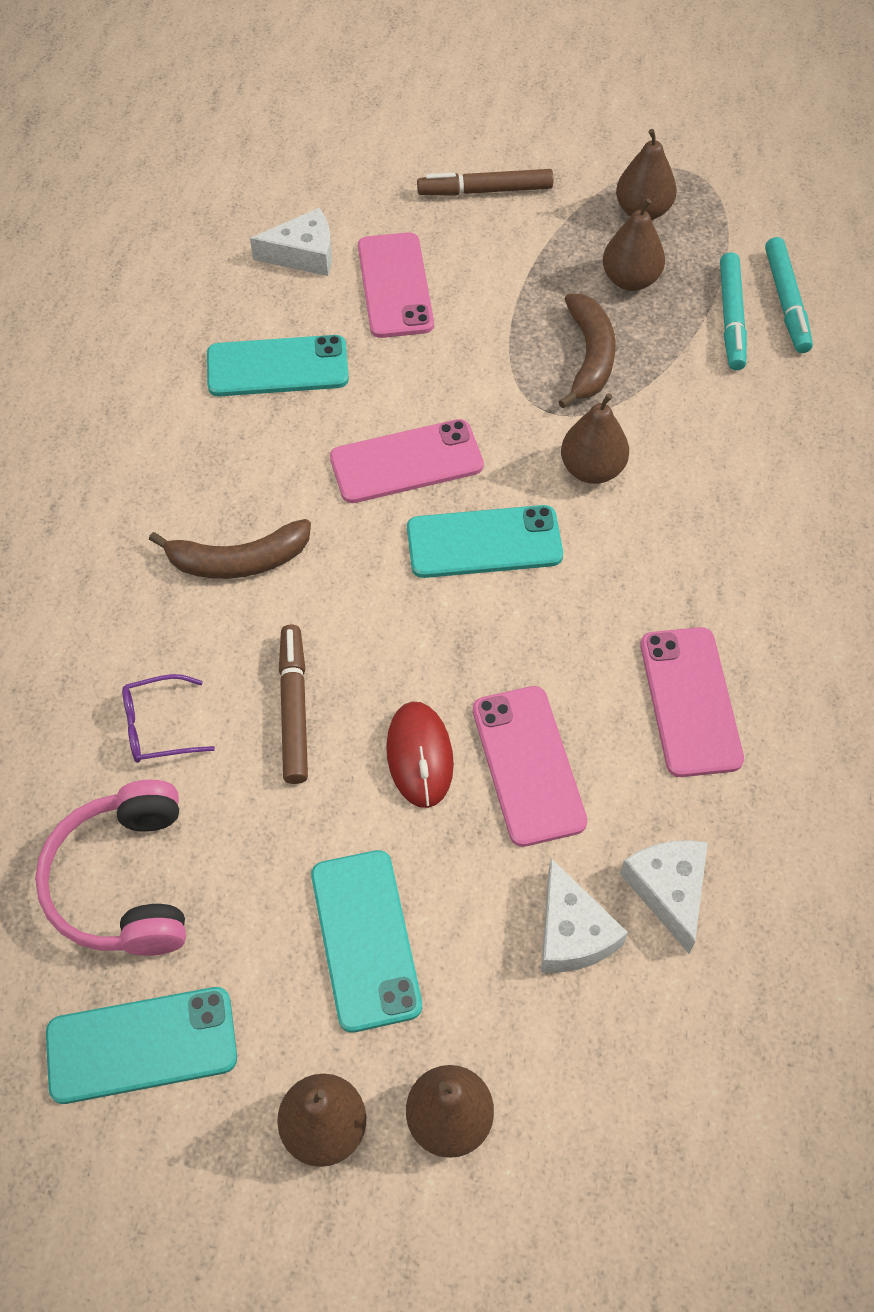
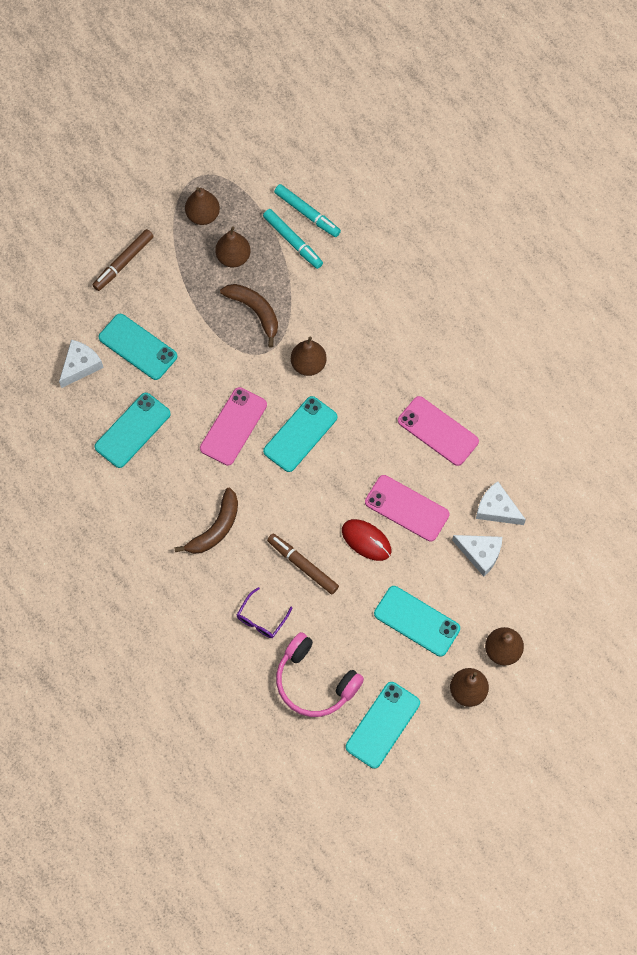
camera: 45 degrees left, 10 degrees up
pink phone [358,232,434,338] -> turquoise phone [99,314,177,380]

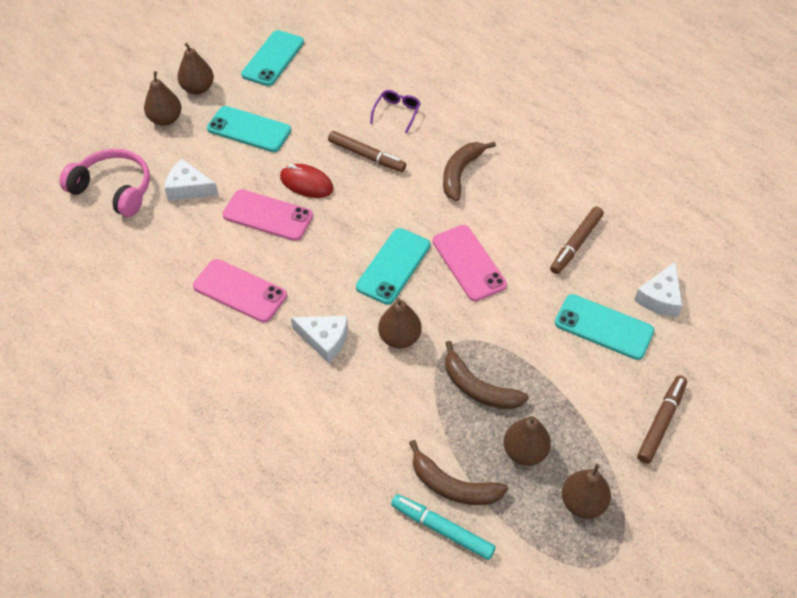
camera: 170 degrees right, 15 degrees down
turquoise phone [95,393,171,468] -> brown marker [550,207,604,274]
pink phone [200,387,267,466] -> pink phone turned 45 degrees counterclockwise [432,225,507,301]
turquoise marker [263,209,323,269] -> brown banana [409,440,508,505]
pink headphones [276,632,364,717] -> pink headphones moved to [59,149,150,217]
white cheese [476,481,526,525] -> white cheese moved to [291,316,348,363]

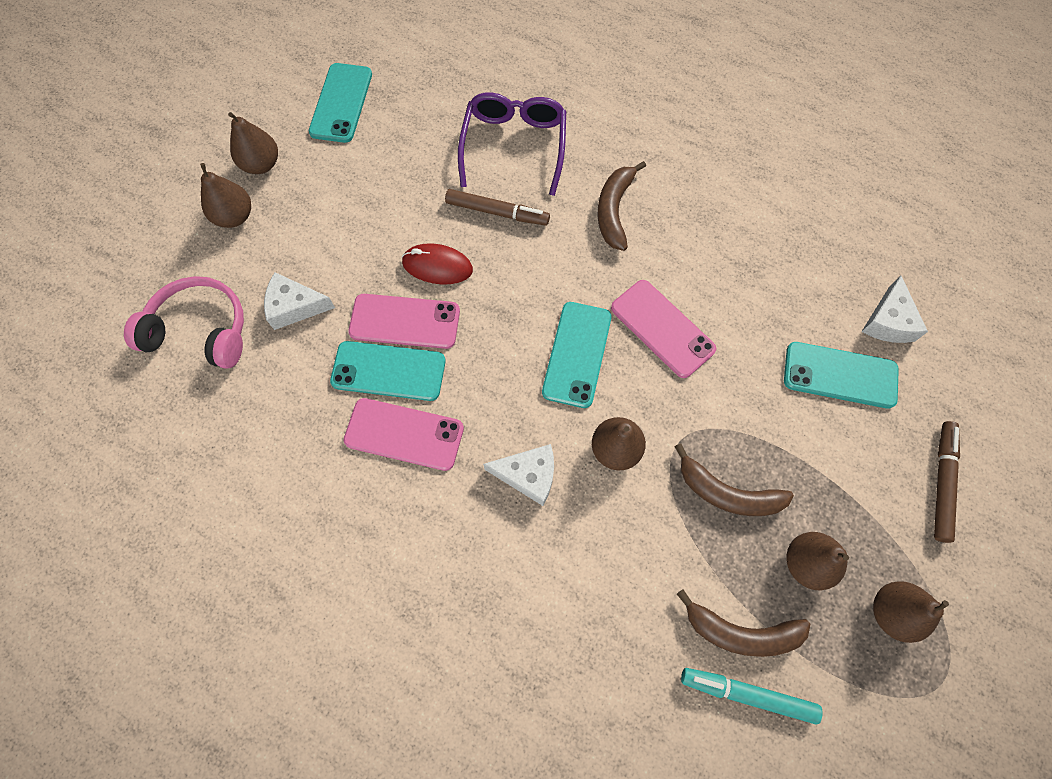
camera: 15 degrees left, 15 degrees up
turquoise phone [207,106,291,152] -> turquoise phone moved to [330,341,446,401]
purple glasses [370,90,421,134] -> purple glasses [458,92,566,196], size x1.92
brown marker [550,207,604,274] -> none

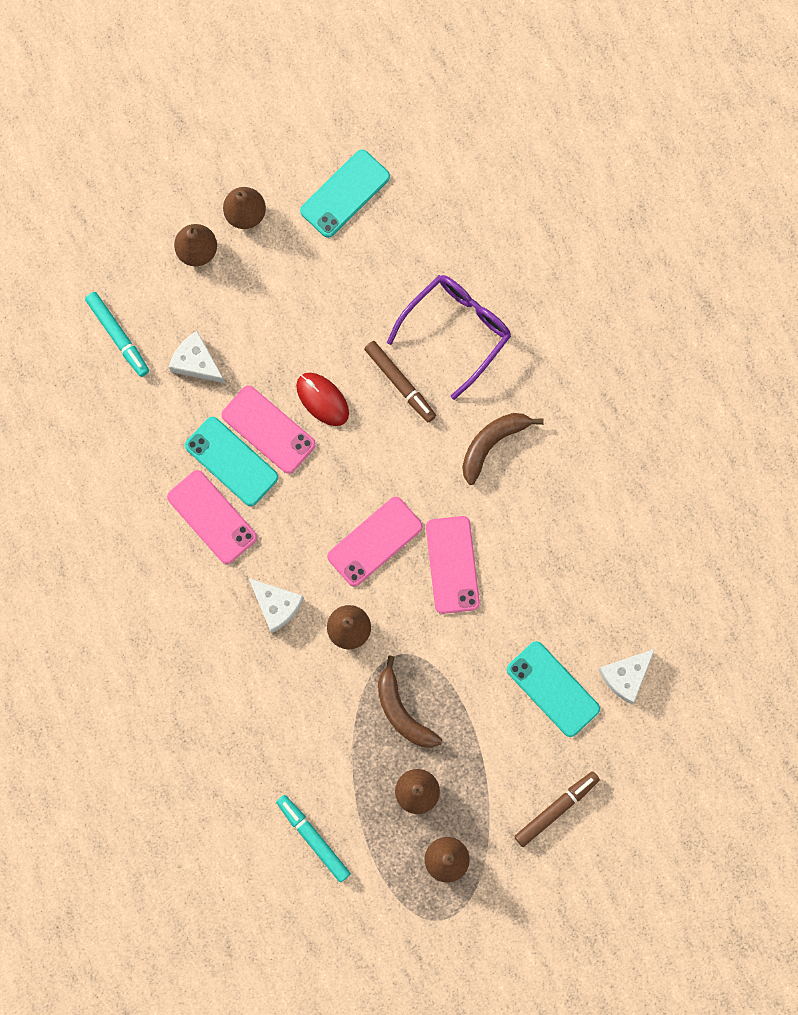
camera: 35 degrees right, 10 degrees up
pink headphones [124,276,244,369] -> turquoise marker [85,292,149,377]
turquoise phone [542,302,612,408] -> pink phone [327,497,423,586]
brown banana [677,589,810,657] -> none

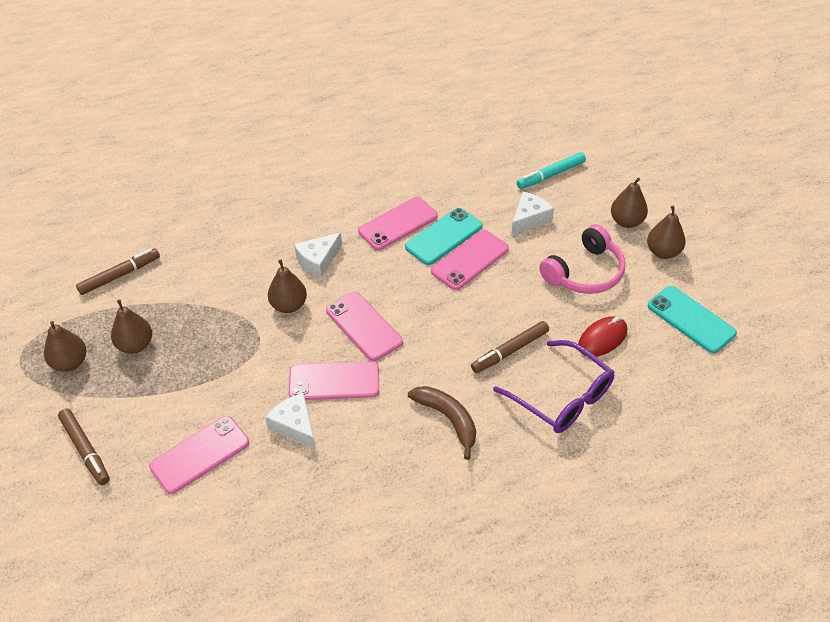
camera: 95 degrees right, 30 degrees down
turquoise marker [276,795,351,883] -> brown marker [76,248,160,295]
red mouse [296,373,349,426] -> red mouse moved to [578,316,627,357]
brown banana [378,656,442,748] -> none
turquoise phone [507,641,600,737] -> pink phone [149,416,249,494]
white cheese [599,649,655,704] -> white cheese moved to [265,393,316,449]
none -> pink headphones [539,224,625,294]

